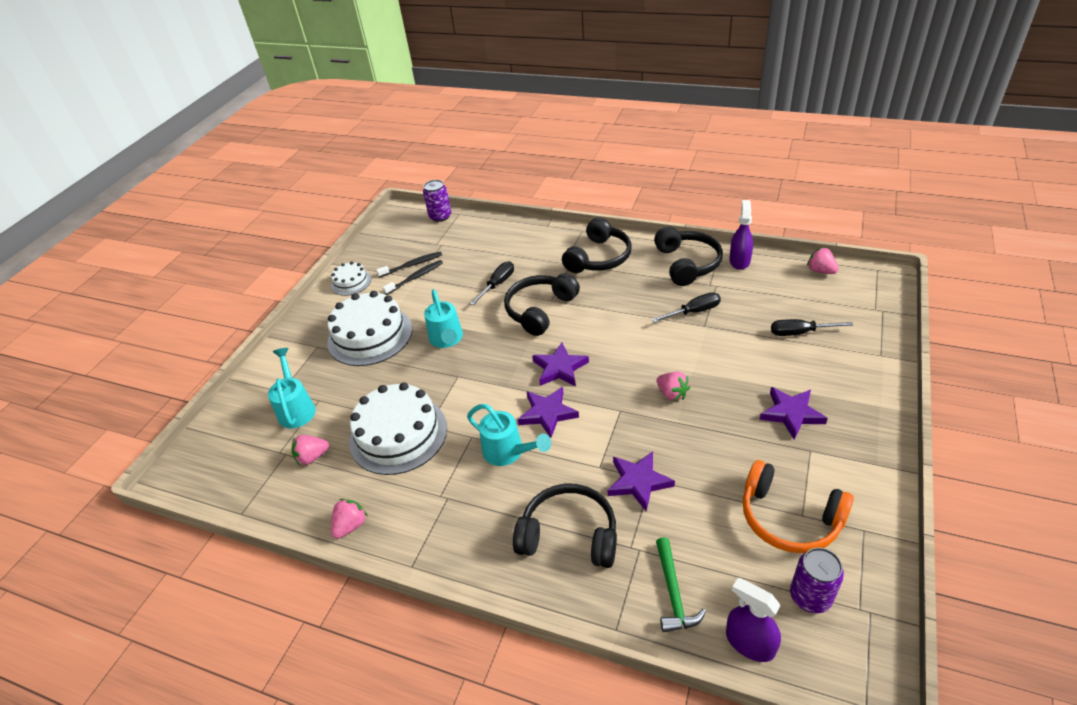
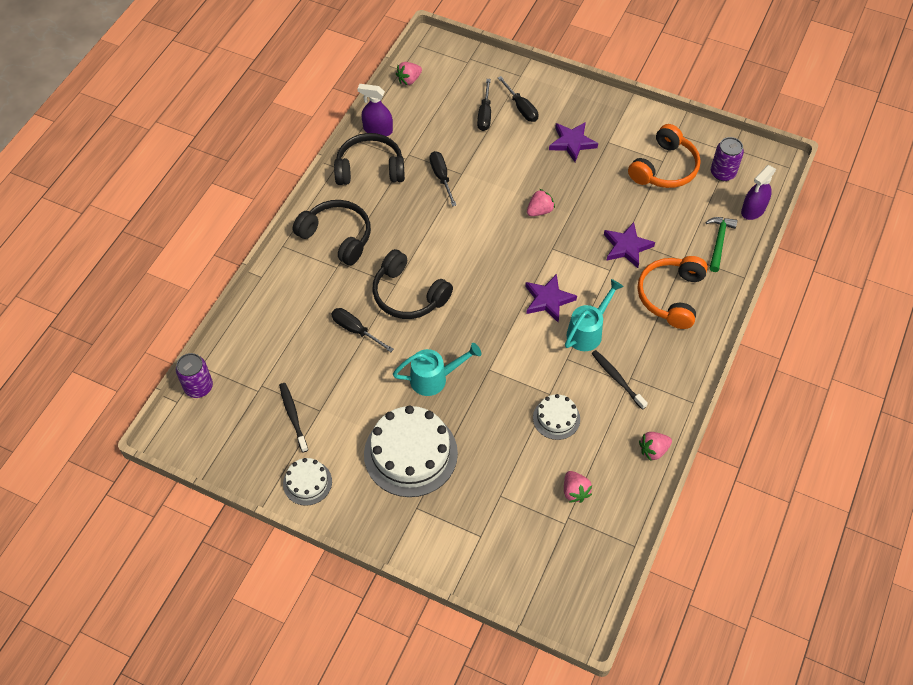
camera: 90 degrees left, 15 degrees up
turquoise watering can [268,348,316,429] -> none
pink strawberry [331,499,368,539] -> pink strawberry turned 60 degrees counterclockwise [639,432,672,461]
white cake [349,382,447,475] -> white cake [533,394,580,440], size x0.51
black toothbrush [382,260,443,295] -> black toothbrush moved to [591,350,648,410]
black headphones [513,484,617,568] -> orange headphones [637,256,708,329]
purple star [532,342,589,387] -> none
green hammer [656,537,706,633] -> green hammer turned 75 degrees counterclockwise [705,217,737,272]
none -> black screwdriver [498,76,538,122]

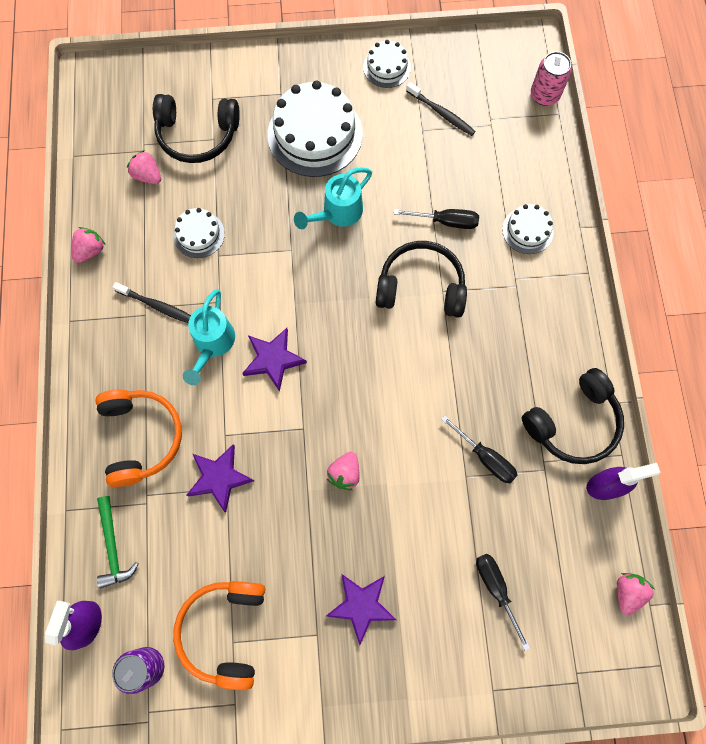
camera: 150 degrees right, 15 degrees up
purple can [176,353,213,398] -> pink can [531,51,572,106]
black headphones [293,200,371,265] -> black headphones moved to [153,94,240,163]
black screwdriver [498,76,538,122] -> none
none -> white cake [502,204,554,254]

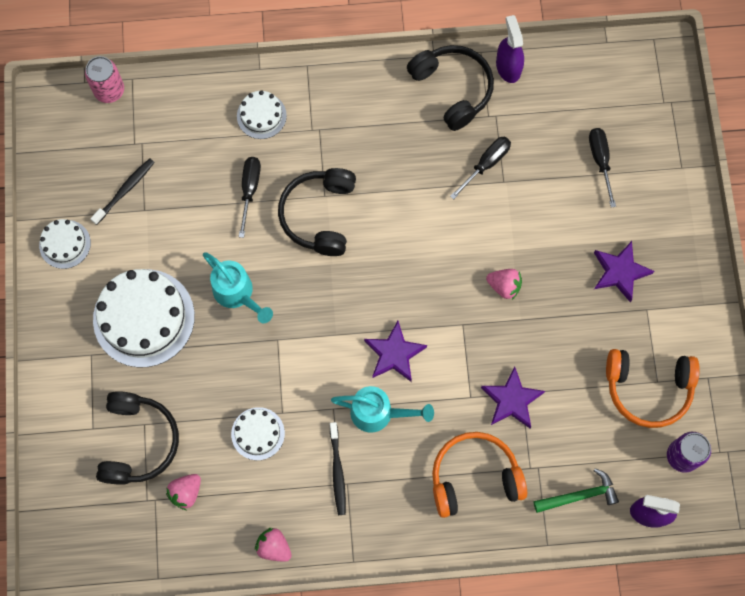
camera: 90 degrees left, 0 degrees up
black toothbrush [113,282,191,323] -> black toothbrush turned 150 degrees clockwise [330,422,346,515]
black screwdriver [476,554,530,650] -> black screwdriver turned 105 degrees clockwise [589,128,616,208]
pink strawberry [617,573,654,615] -> none

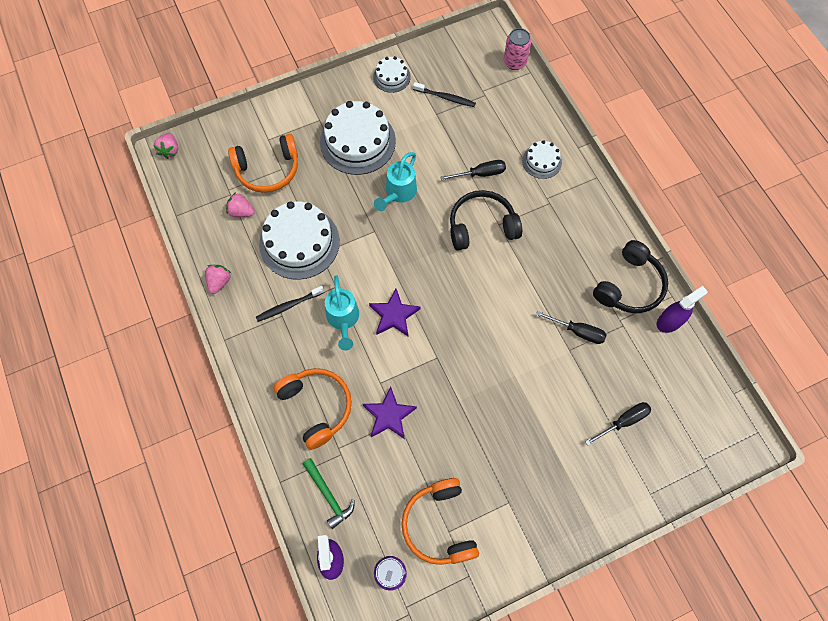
camera: 70 degrees right, 5 degrees down
black headphones [96,391,179,485] -> orange headphones [228,134,298,193]
white cake [231,407,285,460] -> white cake [259,201,340,280], size x1.94
pink strawberry [486,269,522,300] -> pink strawberry moved to [153,133,178,159]
purple star [594,241,654,302] -> none

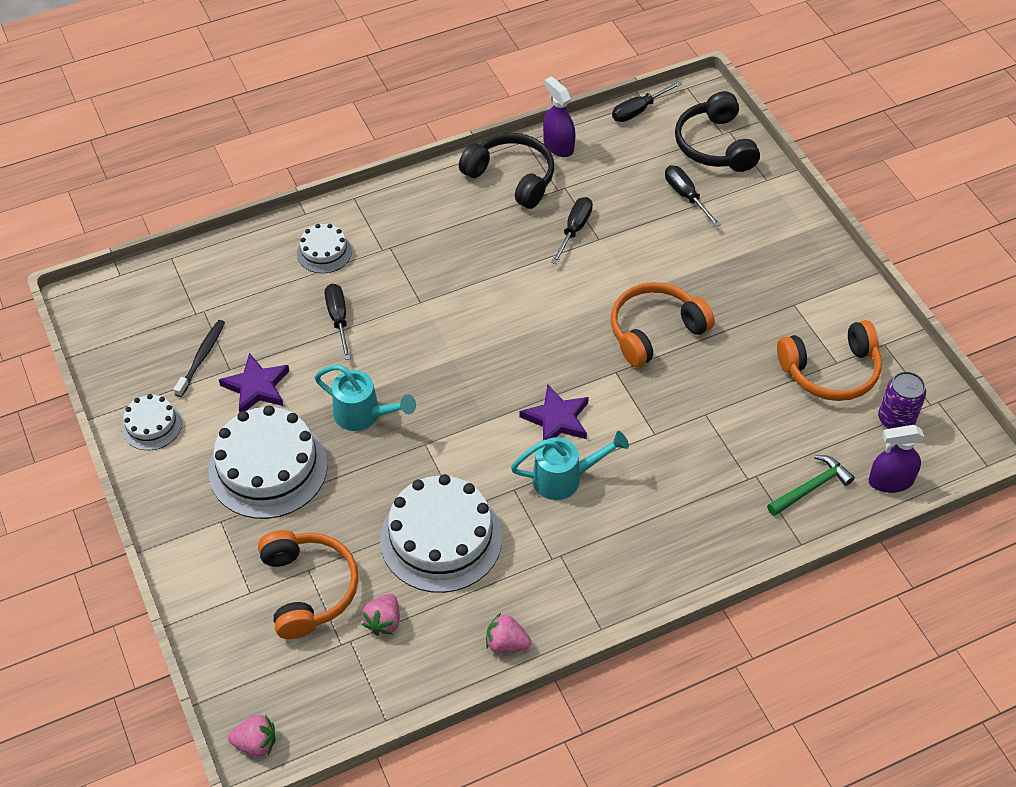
camera: 90 degrees left, 15 degrees down
black toothbrush [256,286,325,322] -> none
orange headphones [273,368,352,450] -> orange headphones moved to [611,282,715,367]
purple star [363,387,417,439] -> purple star moved to [219,353,289,412]
black headphones [450,190,522,251] -> black headphones moved to [675,91,760,172]
pink can [504,28,531,70] -> none
none -> black screwdriver [612,81,682,122]

